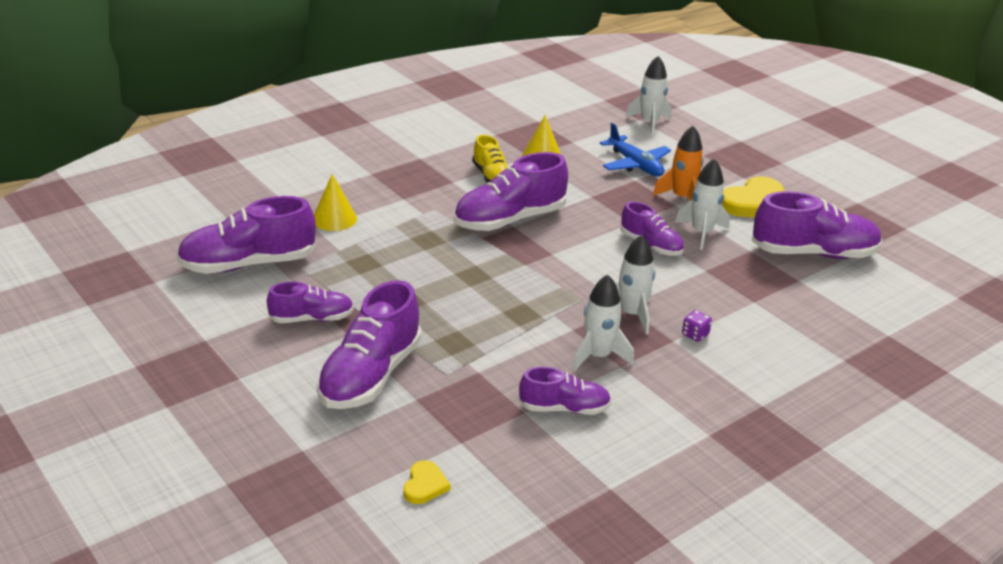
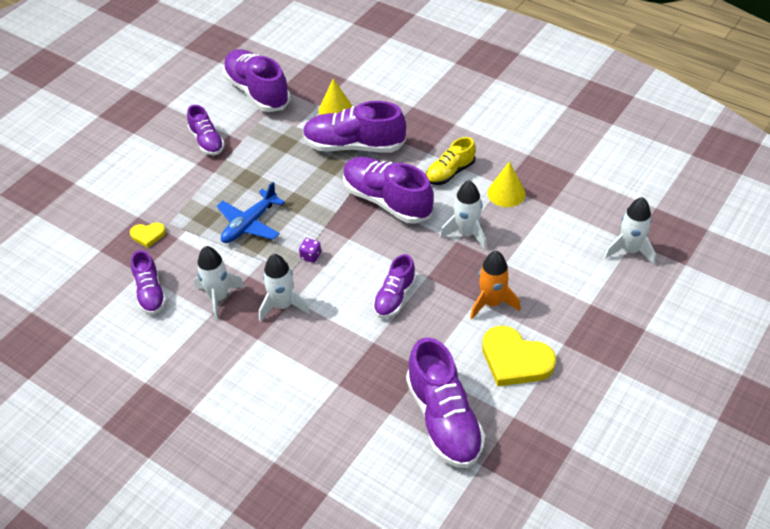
camera: 75 degrees right, 15 degrees up
purple shoe [316,280,422,409] -> purple shoe moved to [303,101,406,153]
yellow heart [403,460,450,504] -> yellow heart moved to [130,222,166,248]
blue plane [600,123,671,176] -> blue plane moved to [217,182,285,243]
white rocket [675,159,730,250] -> white rocket moved to [440,180,486,250]
purple dice [682,310,712,342] -> purple dice moved to [299,238,321,263]

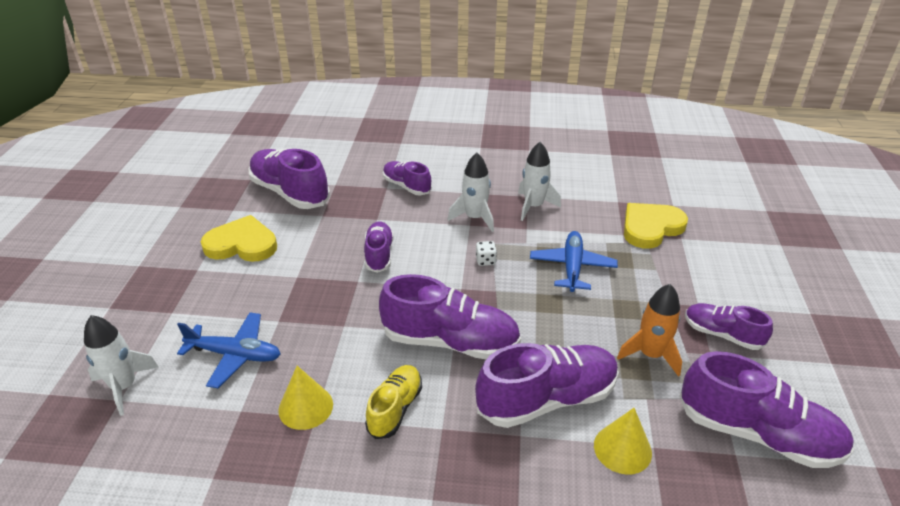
camera: 150 degrees right, 10 degrees down
yellow heart [130,222,166,248] -> yellow heart [624,203,688,249], size x1.96
purple shoe [131,250,166,315] -> purple shoe moved to [383,161,432,195]
purple dice [299,238,321,263] -> white dice [476,241,497,266]
white rocket [440,180,486,250] -> none
orange rocket [470,251,520,319] -> orange rocket moved to [617,284,682,377]
none -> blue plane [177,312,281,388]

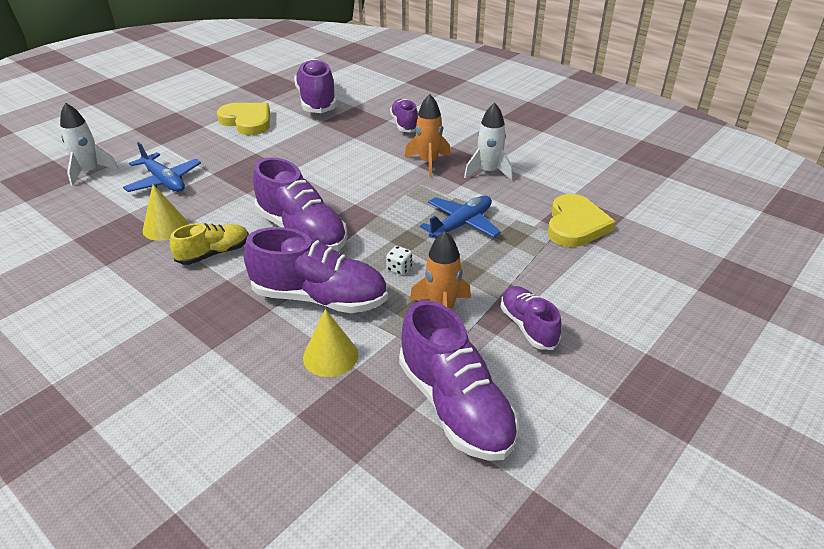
camera: 35 degrees right, 0 degrees up
purple shoe [364,221,394,273] -> none
white rocket [448,153,494,232] -> orange rocket [405,94,451,177]
white dice [476,241,497,266] -> white dice moved to [386,246,412,275]
yellow heart [624,203,688,249] -> yellow heart turned 105 degrees clockwise [548,194,616,247]

